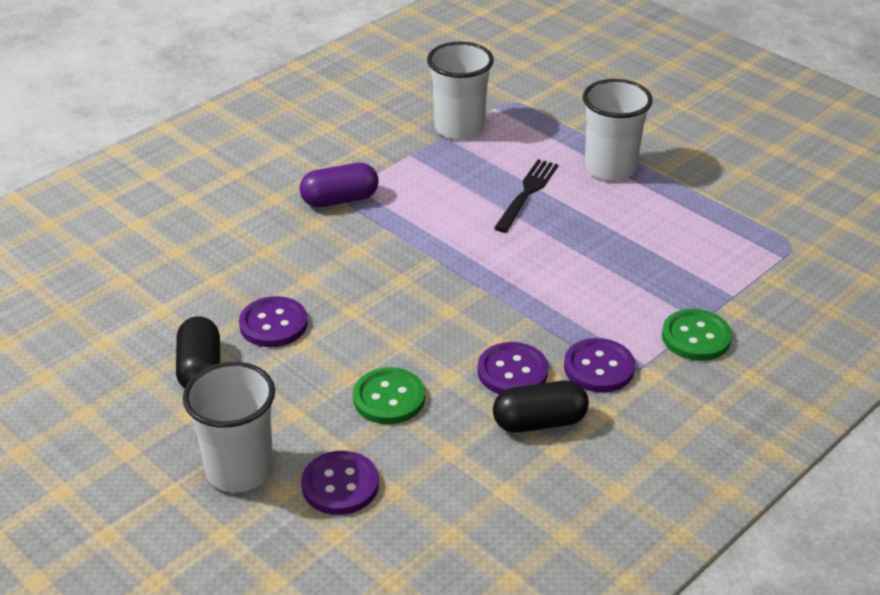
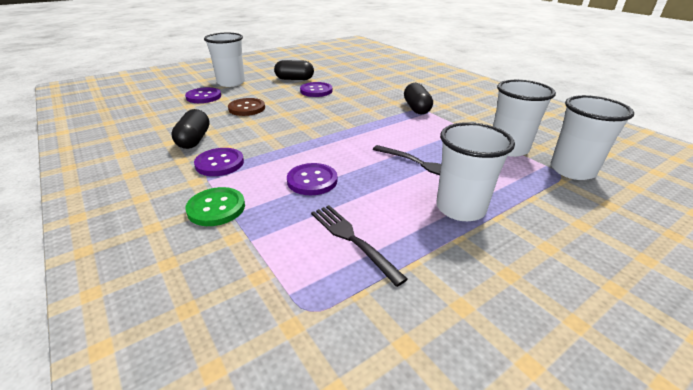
camera: 100 degrees right, 5 degrees down
purple capsule [300,163,379,207] -> black capsule [404,83,433,115]
green button [353,367,425,424] -> brown button [228,98,265,116]
purple button [477,342,548,394] -> purple button moved to [287,163,337,195]
none -> black fork [311,205,408,287]
none -> white cup [551,95,634,180]

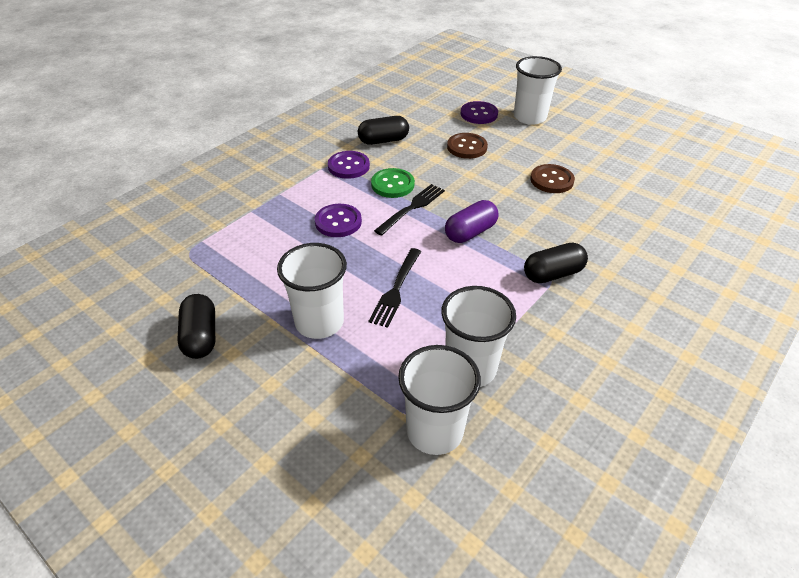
camera: 75 degrees right, 10 degrees up
green button [185,187,245,226] -> green button moved to [371,168,415,198]
black capsule [274,60,314,80] -> black capsule moved to [177,294,215,359]
purple button [300,82,332,97] -> brown button [530,164,575,193]
black fork [311,205,408,287] -> black fork moved to [374,184,445,236]
none -> purple capsule [445,200,498,243]

